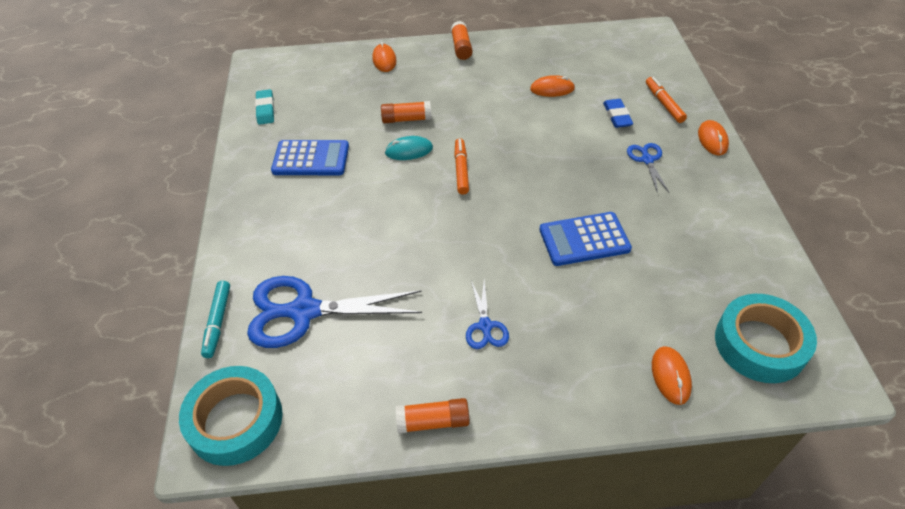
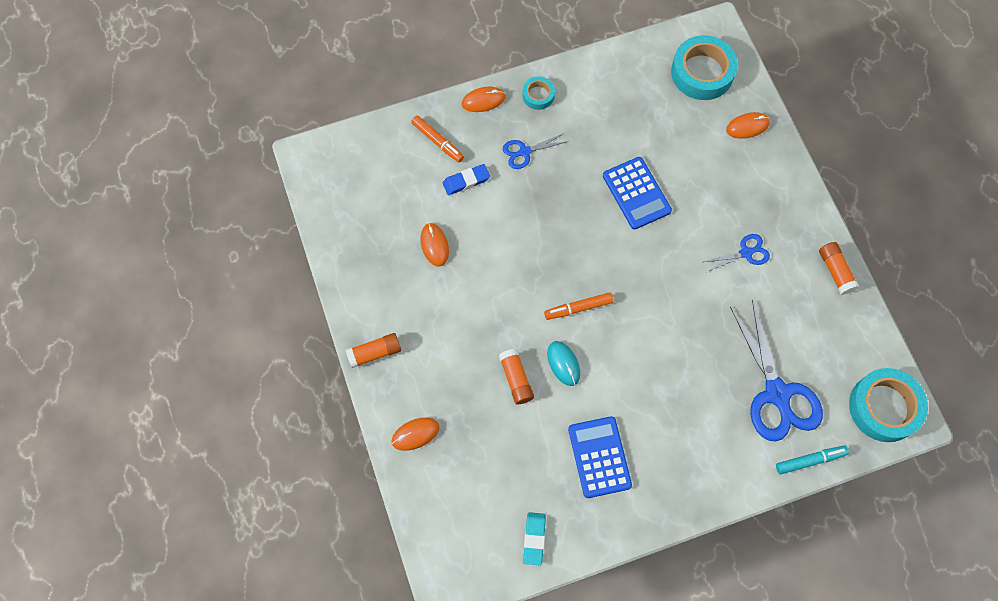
camera: 105 degrees left, 20 degrees up
turquoise eraser [255,89,274,125] -> turquoise eraser turned 60 degrees counterclockwise [523,512,546,566]
orange marker [646,77,687,123] -> orange marker turned 105 degrees counterclockwise [411,116,464,163]
none -> turquoise tape [522,76,555,110]

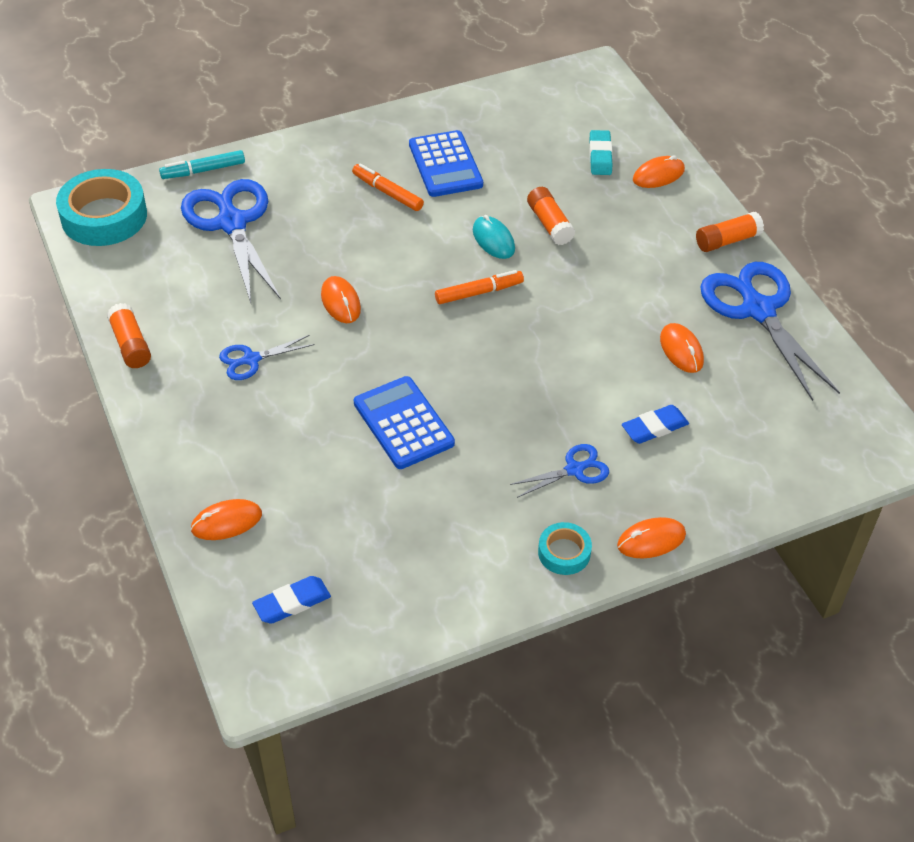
camera: 175 degrees right, 20 degrees down
orange marker [411,116,464,163] -> orange marker moved to [352,163,424,211]
turquoise eraser [523,512,546,566] -> turquoise eraser moved to [589,130,612,175]
turquoise tape [671,35,738,100] -> blue eraser [252,576,331,624]
none -> orange mouse [321,276,361,323]
none -> blue scissors [700,262,840,401]

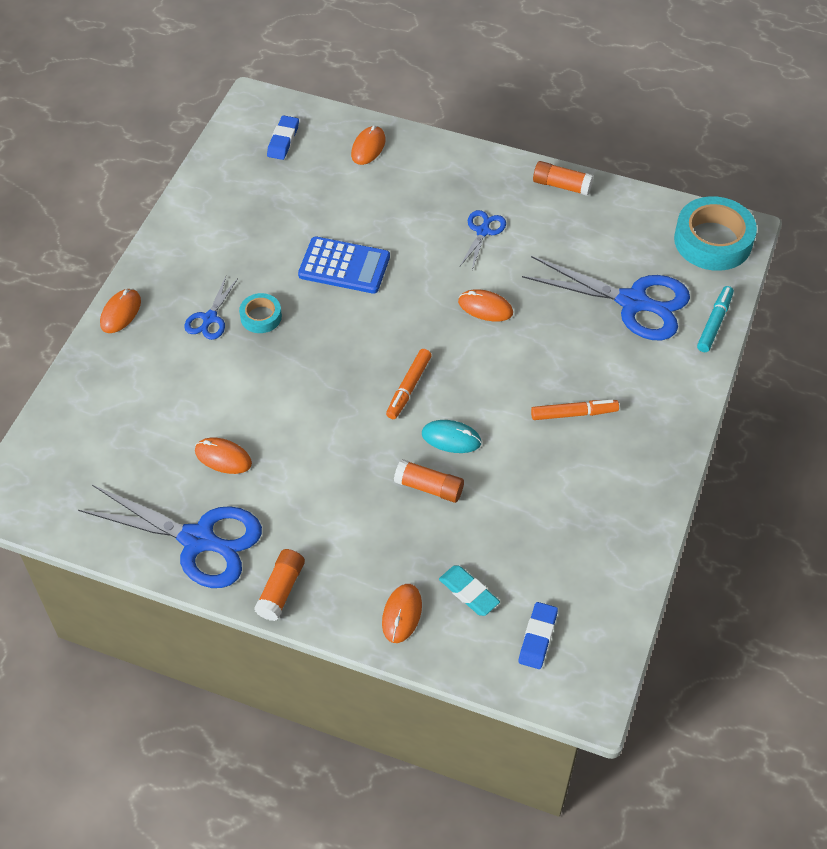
camera: 135 degrees right, 5 degrees up
blue calculator [409,130,483,197] -> none
turquoise tape [538,522,592,575] -> turquoise tape moved to [239,293,282,333]
blue eraser [622,405,689,444] -> blue eraser moved to [519,602,558,669]

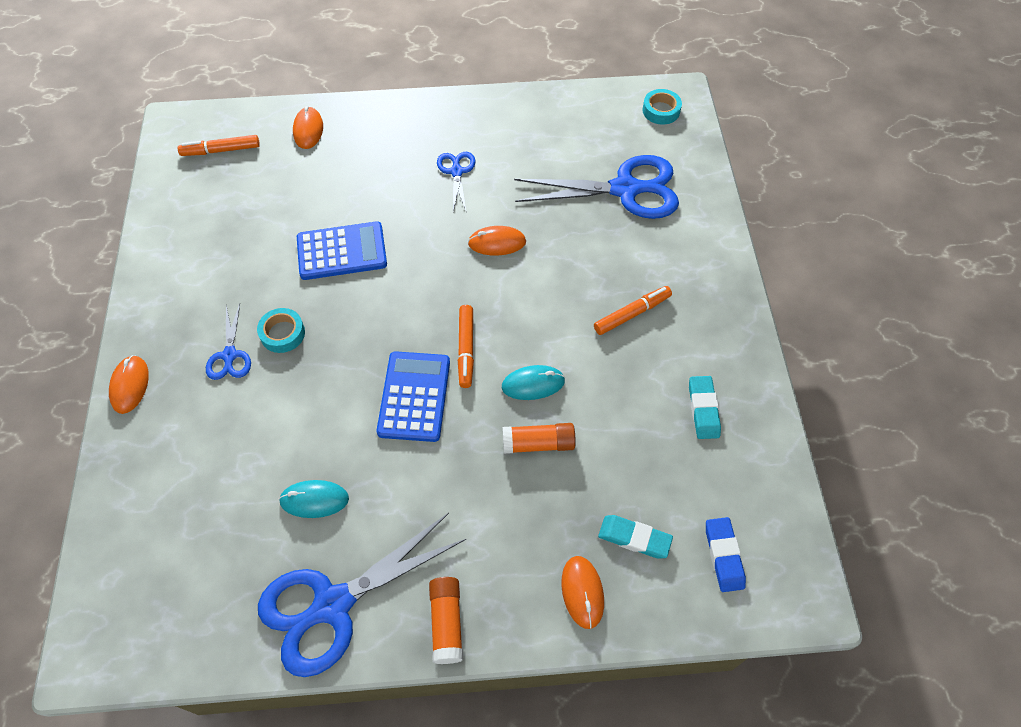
camera: 25 degrees left, 5 degrees up
blue scissors [78,485,262,588] -> blue scissors turned 150 degrees clockwise [258,513,466,677]
orange mouse [195,438,252,474] -> turquoise mouse [279,480,349,518]
blue eraser [267,115,299,160] -> orange marker [178,135,260,156]
orange glue stick [533,161,594,196] -> none
turquoise tape [674,196,757,271] -> turquoise tape [642,89,682,125], size x0.51
turquoise marker [697,286,734,352] -> none
none -> blue calculator [377,351,450,442]
none -> turquoise eraser [689,376,721,439]

